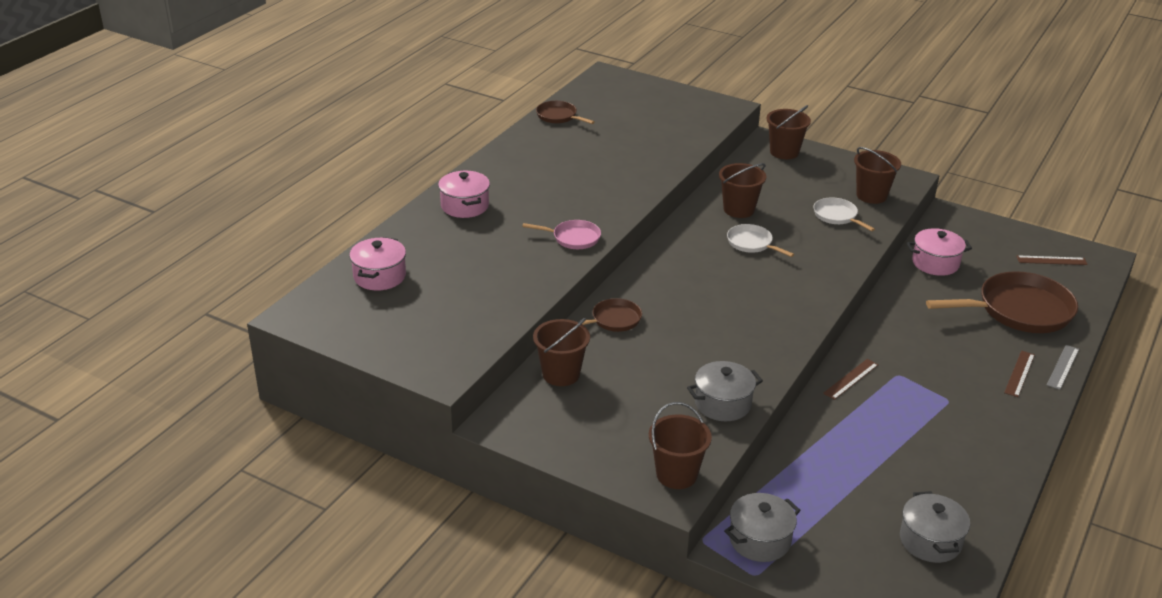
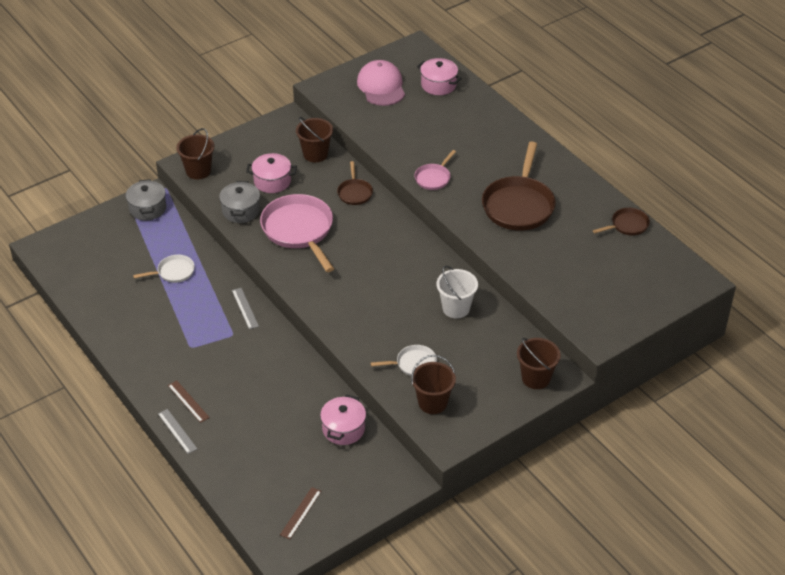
camera: 115 degrees right, 10 degrees up
pink pot [438,171,490,218] -> pink pot moved to [246,153,297,193]
brown bucket [719,163,766,218] -> white bucket [436,266,478,318]
white pan [727,224,794,257] -> white pan moved to [133,255,195,283]
brown ruler [823,359,878,400] -> grey ruler [232,288,259,329]
grey pot [900,491,970,563] -> none
brown pan [926,271,1078,333] -> brown pan moved to [482,142,556,231]
none -> pink pan [260,194,334,272]
none -> pink cap [357,60,405,106]

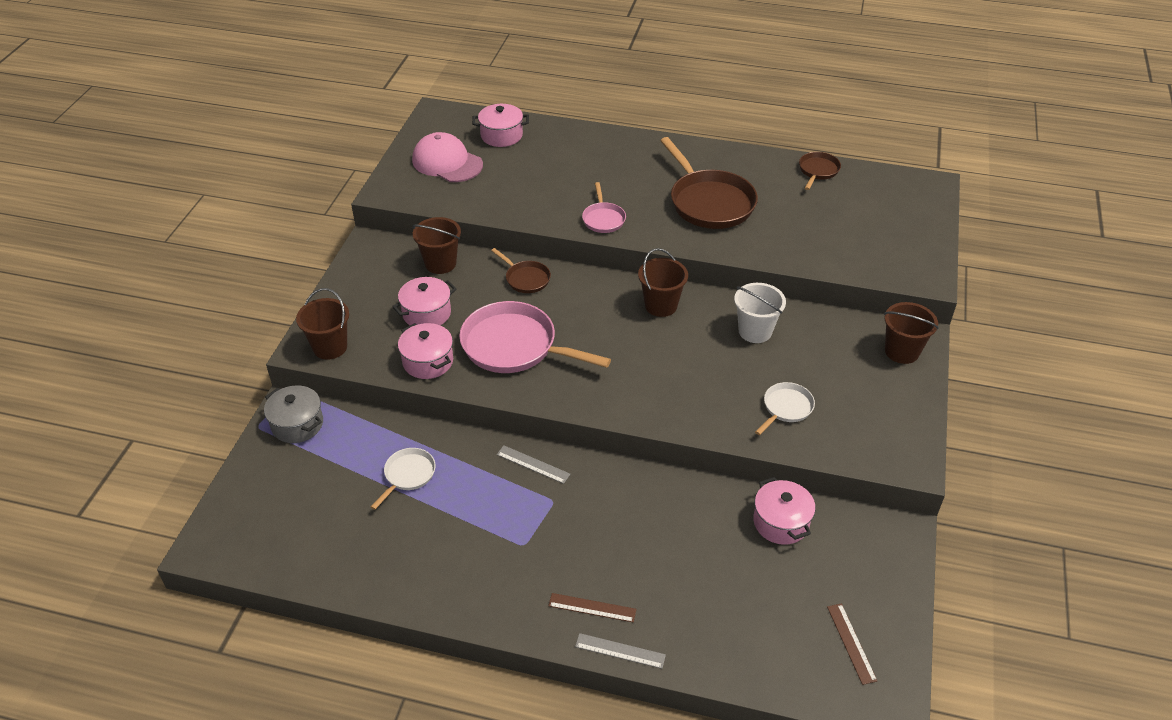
camera: 40 degrees left, 0 degrees up
grey pot [219,181,260,223] -> pink pot [398,323,453,379]
brown bucket [411,355,456,414] -> brown bucket moved to [638,248,688,317]

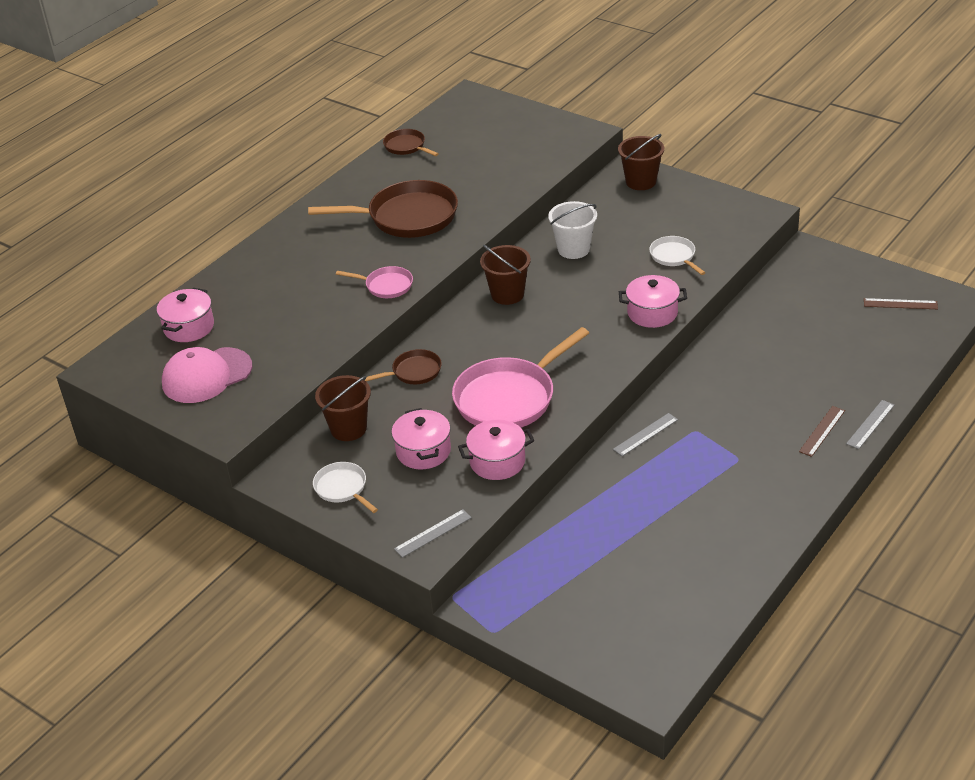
camera: 65 degrees left, 5 degrees down
grey pot [264,385,323,443] -> none
brown bucket [296,288,349,360] -> grey ruler [394,509,472,558]
white pan [371,448,435,510] -> white pan moved to [313,462,378,513]
pink pot [753,477,816,545] -> pink pot moved to [619,275,687,328]

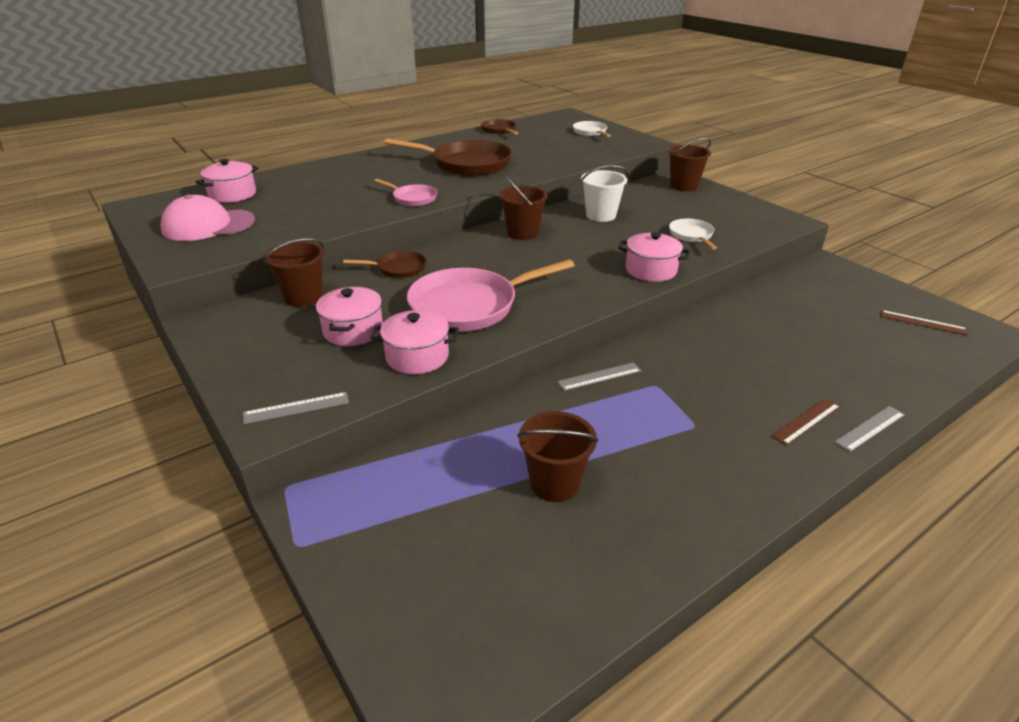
camera: 15 degrees right, 5 degrees down
white pan [313,462,378,513] -> white pan moved to [573,121,611,137]
none -> brown bucket [517,411,598,502]

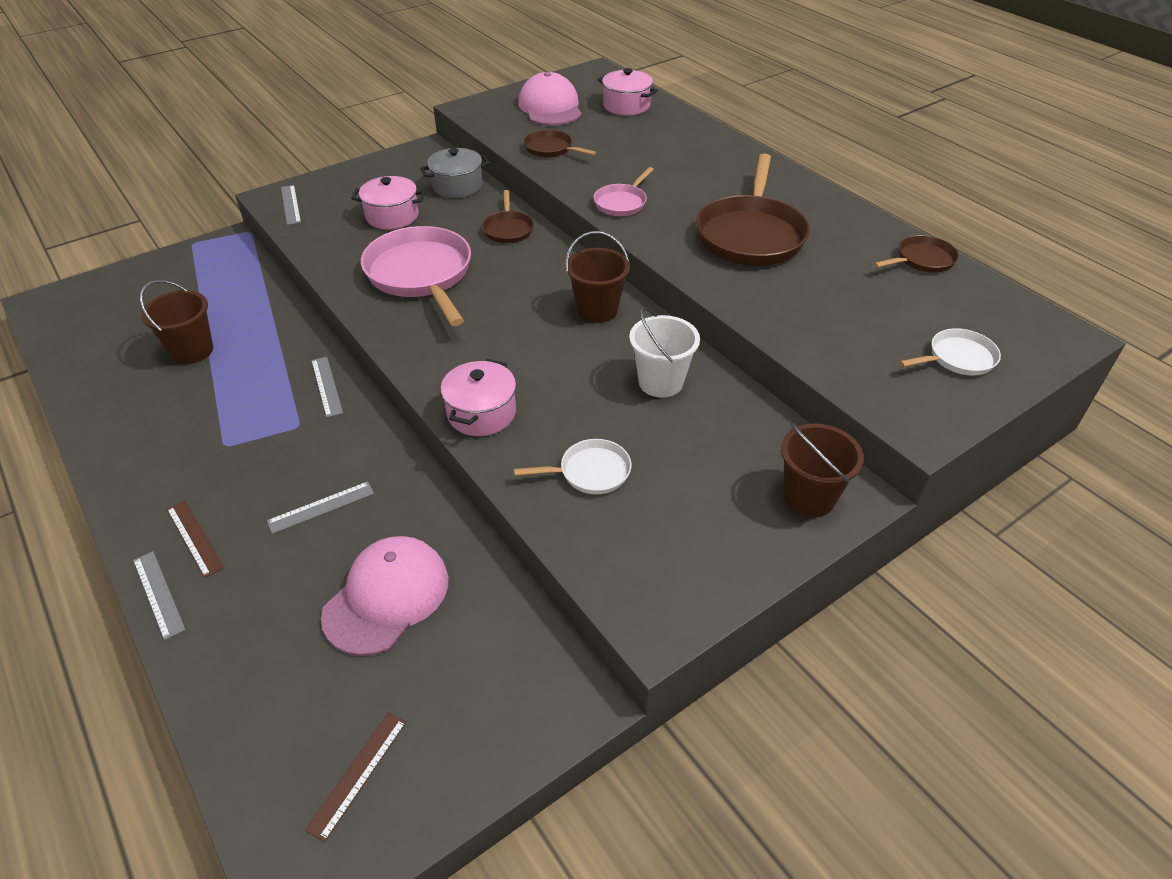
camera: 90 degrees right, 10 degrees up
brown bucket [264,238,324,307] -> grey pot [420,148,490,198]
pink pot [371,310,459,374] -> none
none -> grey ruler [267,482,374,534]
none -> pink cap [321,536,448,656]
none -> brown pan [524,130,596,157]

